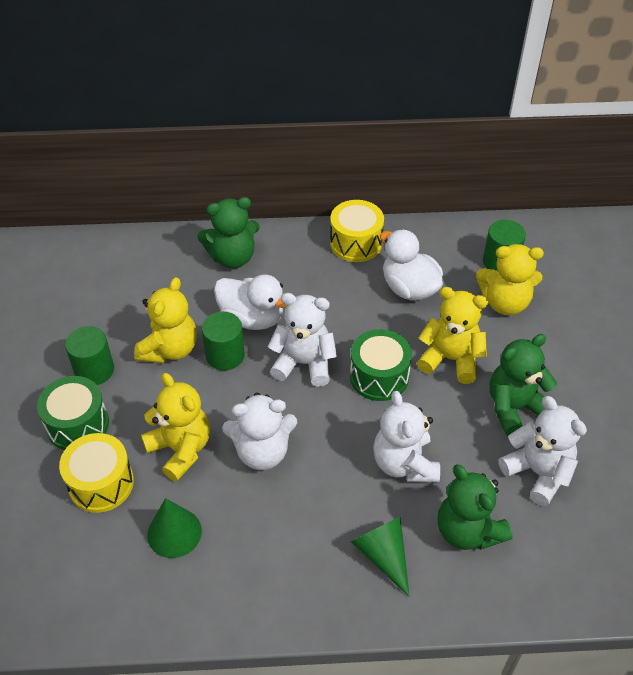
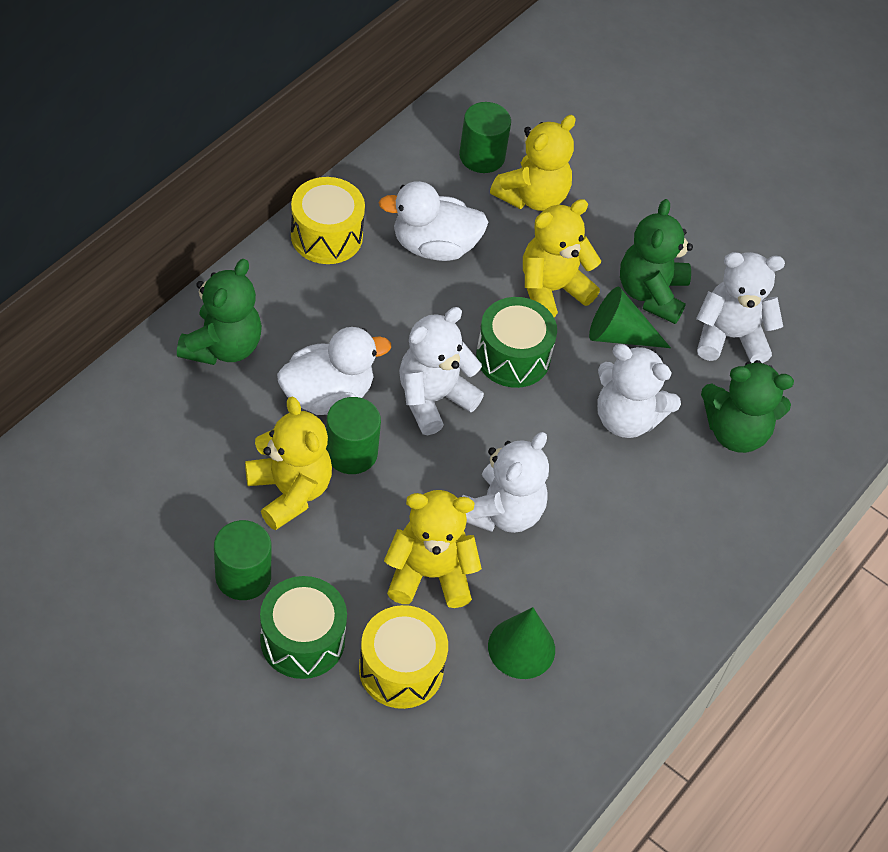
camera: 55 degrees left, 5 degrees up
green cone [351,517,410,597] -> green cone moved to [589,287,671,348]

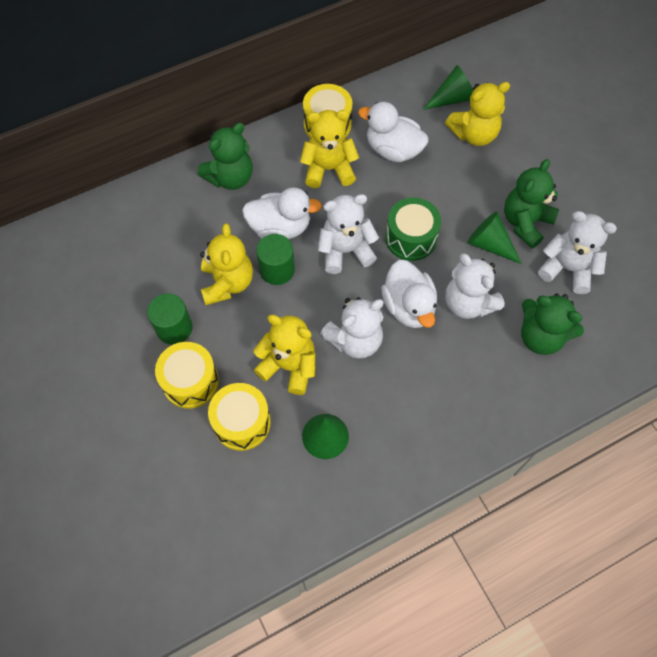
camera: 30 degrees right, 10 degrees up
green drum [260,576,347,679] -> yellow drum [155,342,219,409]
green cylinder [459,102,511,173] -> green cone [423,65,473,110]
yellow teddy bear [523,199,601,317] -> yellow teddy bear moved to [300,110,359,188]
none -> white duck [381,260,437,328]

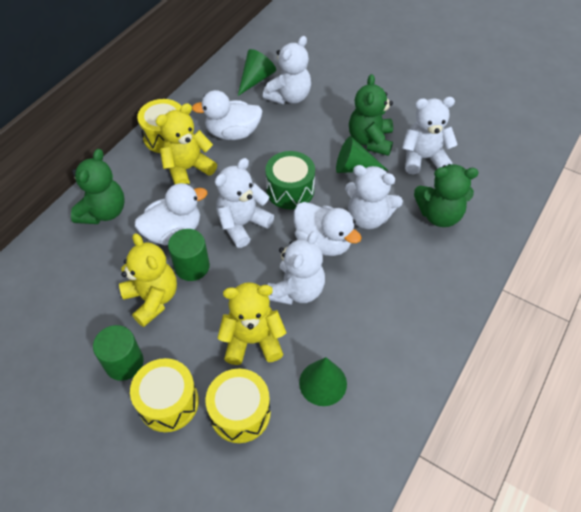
camera: 30 degrees left, 10 degrees down
yellow teddy bear [445,82,510,146] -> white teddy bear [263,36,311,104]

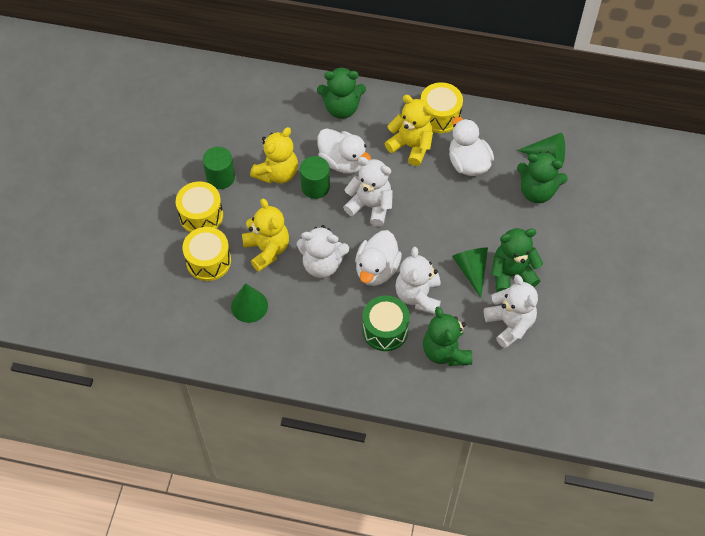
camera: 70 degrees right, 5 degrees up
white teddy bear [263,36,311,104] -> green teddy bear [517,151,568,203]
green drum [265,151,315,209] -> green drum moved to [362,295,410,351]

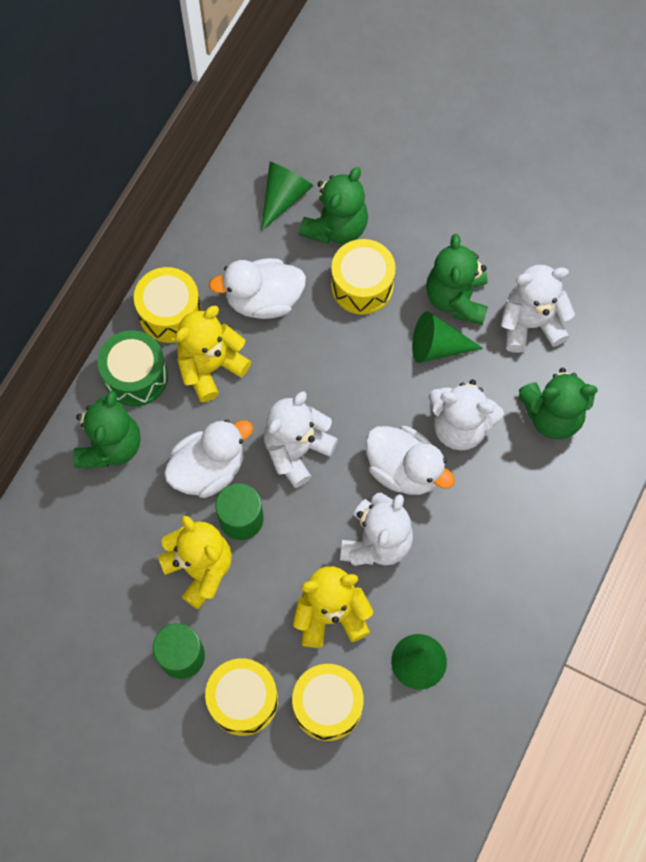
camera: 75 degrees left, 10 degrees up
green drum [362,295,410,351] -> green drum moved to [98,330,168,406]
none -> yellow drum [331,239,396,315]

